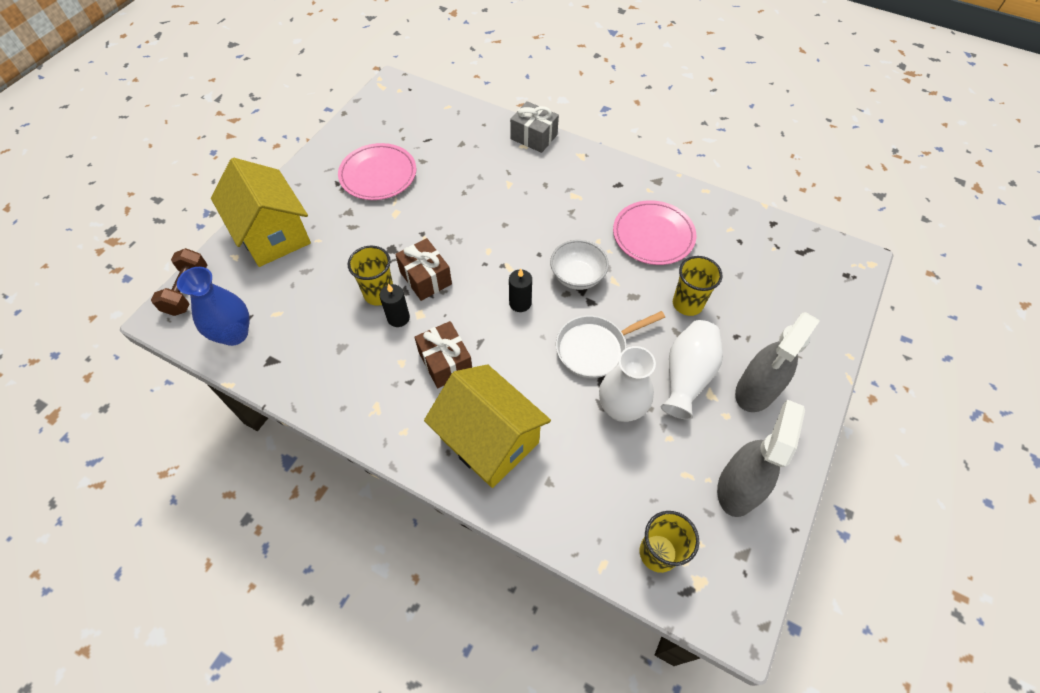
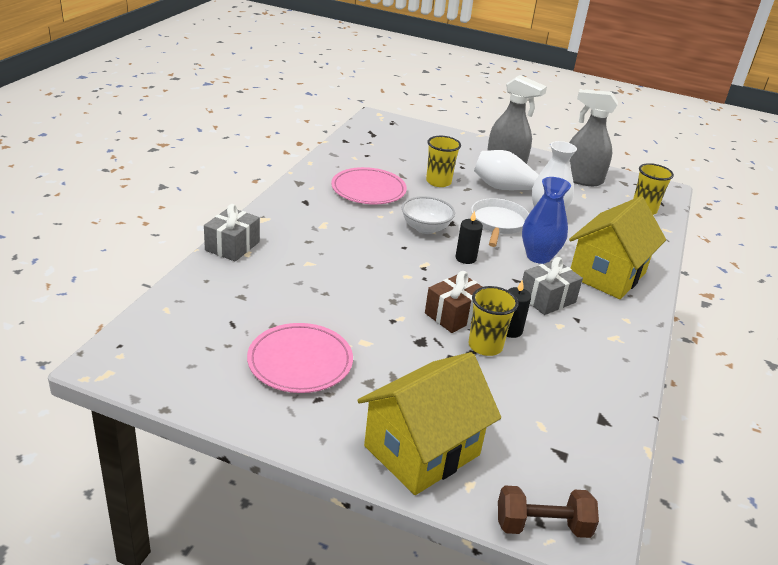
camera: 100 degrees left, 25 degrees down
blue vase [177,267,250,346] -> blue vase moved to [522,177,571,264]
brown gift [415,321,472,388] -> grey gift [523,257,583,315]
white pan [556,311,665,378] -> white pan turned 135 degrees counterclockwise [471,198,529,247]

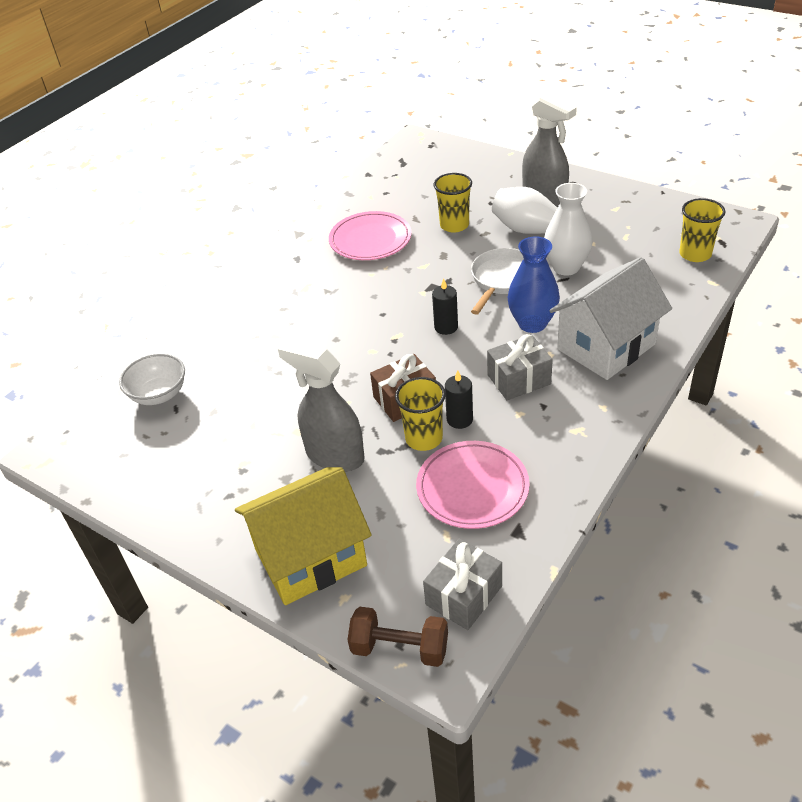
camera: 20 degrees right, 10 degrees up
grey gift [204,204,260,261] -> grey gift moved to [423,539,502,630]
pink plate [247,323,353,393] -> pink plate moved to [416,441,530,529]
white bowl [402,196,455,234] -> white bowl moved to [119,353,185,405]
grey spray bottle [569,89,618,186] -> grey spray bottle moved to [278,340,364,472]
yellow house [569,196,666,299] -> white house [549,257,672,380]

